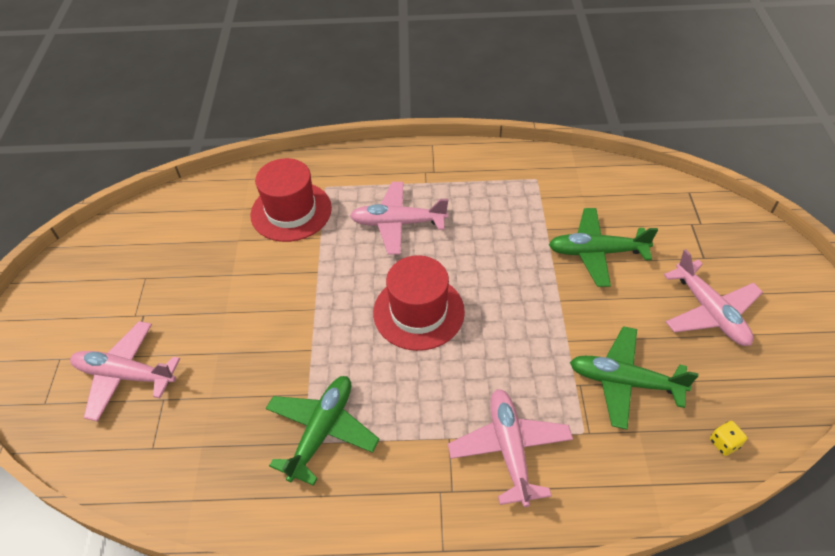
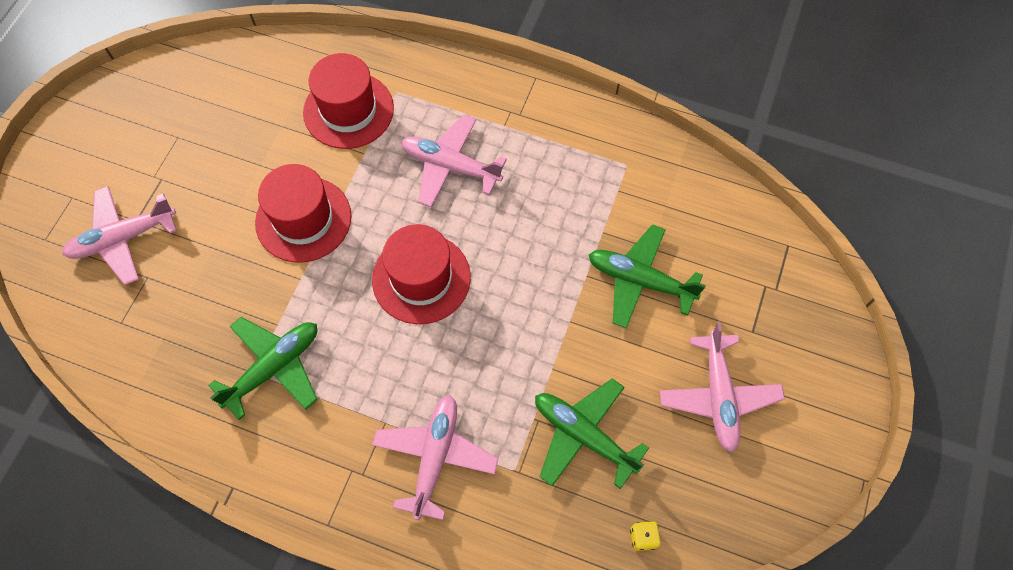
camera: 20 degrees right, 15 degrees up
pink plane [70,321,180,422] -> pink plane turned 60 degrees counterclockwise [62,186,177,285]
none -> red hat [255,164,351,263]

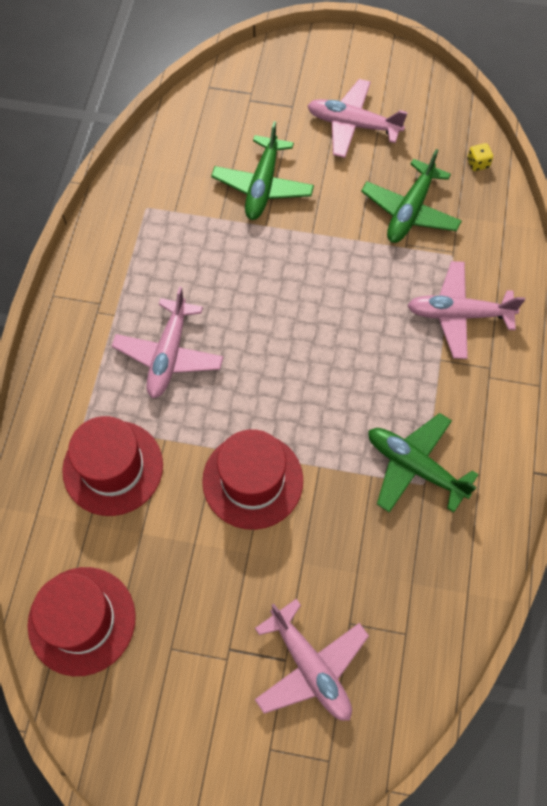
camera: 100 degrees left, 0 degrees up
red hat [372,224,471,324] -> red hat moved to [28,567,136,676]
pink plane [660,322,785,453] -> pink plane turned 150 degrees counterclockwise [307,79,408,158]

